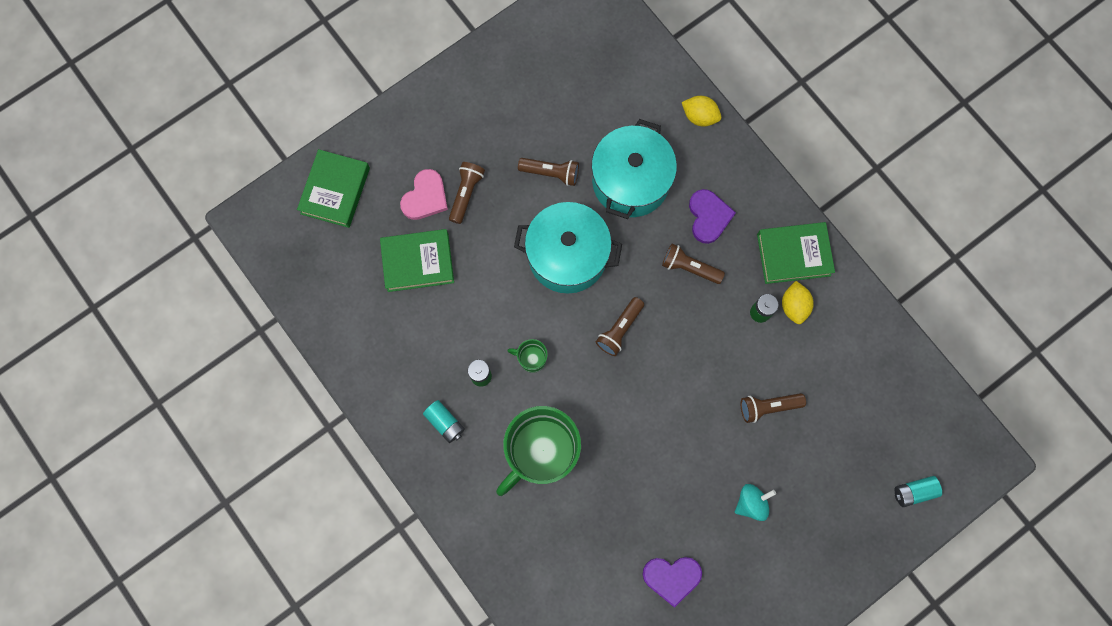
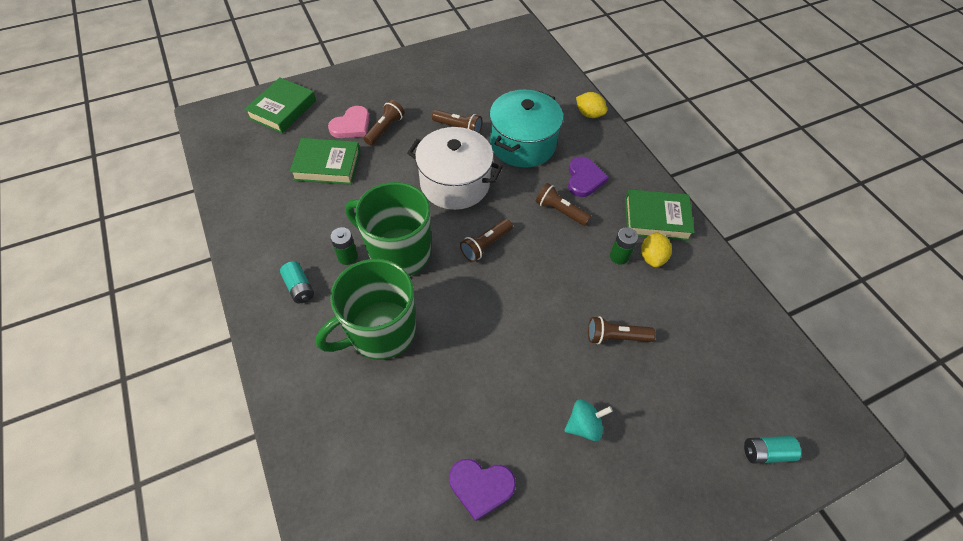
camera: 10 degrees right, 20 degrees down
green mug [507,339,548,373] -> green mug [345,182,431,276], size x2.37
turquoise pot [514,202,622,294] -> white pot [407,127,503,210]

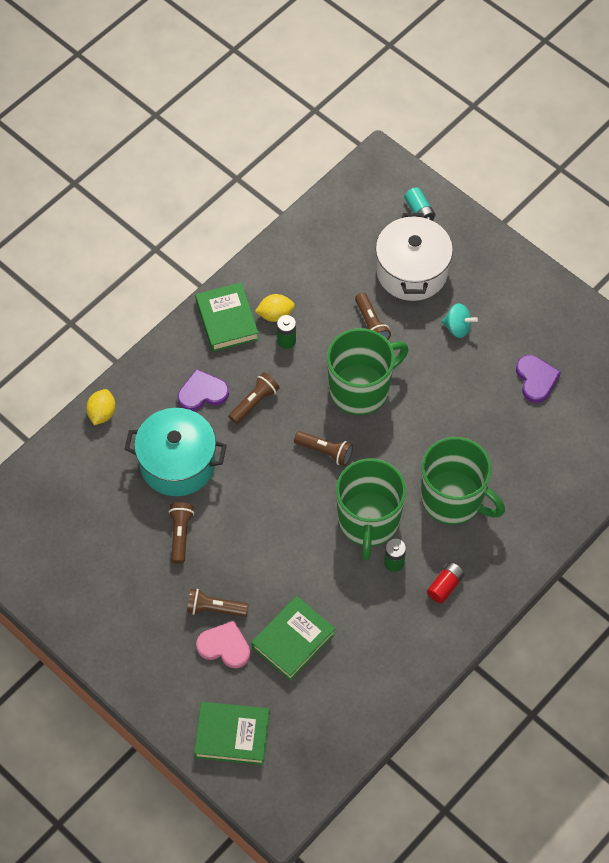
camera: 110 degrees left, 5 degrees up
turquoise battery [280,261,314,303] -> red battery [427,562,464,603]
green book [290,138,360,185] -> green book turned 60 degrees clockwise [251,596,336,681]
white pot [407,127,503,210] -> white pot moved to [376,213,453,301]
brown flashlight [536,183,591,226] -> brown flashlight turned 150 degrees counterclockwise [229,372,280,424]
turquoise spinning top [564,399,613,441] -> turquoise spinning top turned 150 degrees clockwise [441,303,478,338]
none -> green mug [327,328,409,415]

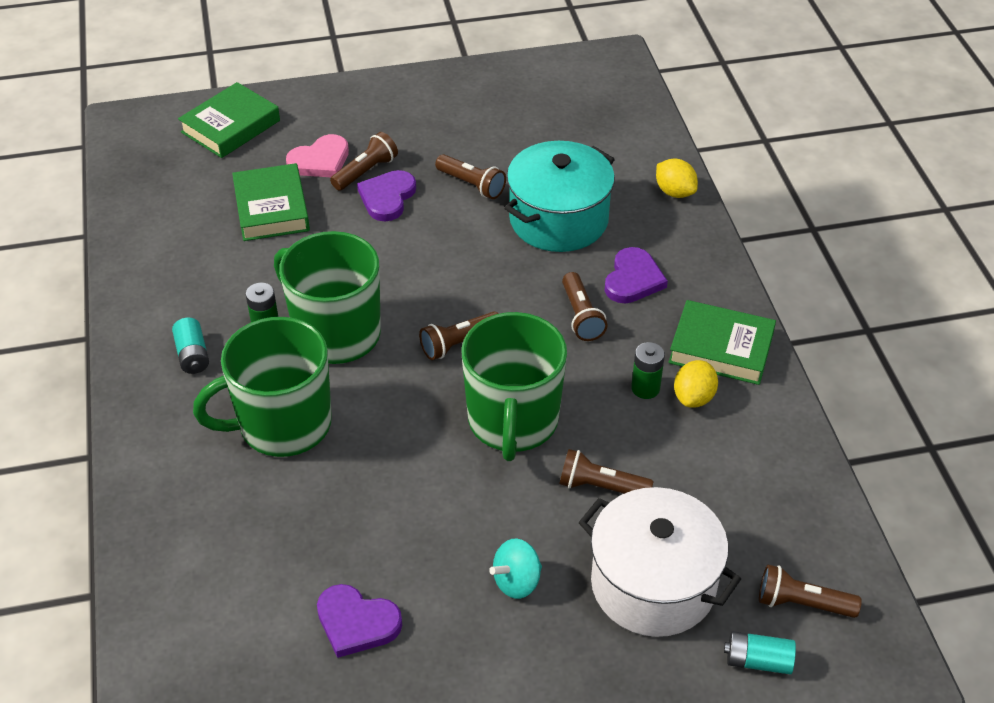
camera: 125 degrees right, 15 degrees down
red battery [427,562,464,603] -> turquoise battery [172,318,209,374]
none -> purple heart [357,170,416,221]
none -> brown flashlight [759,564,862,618]

